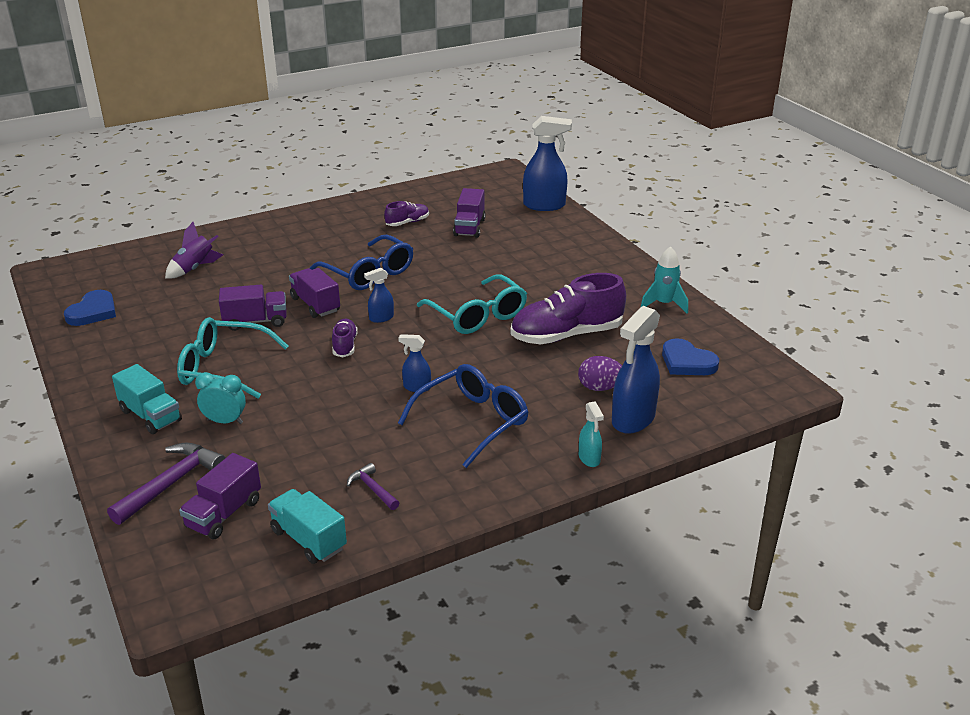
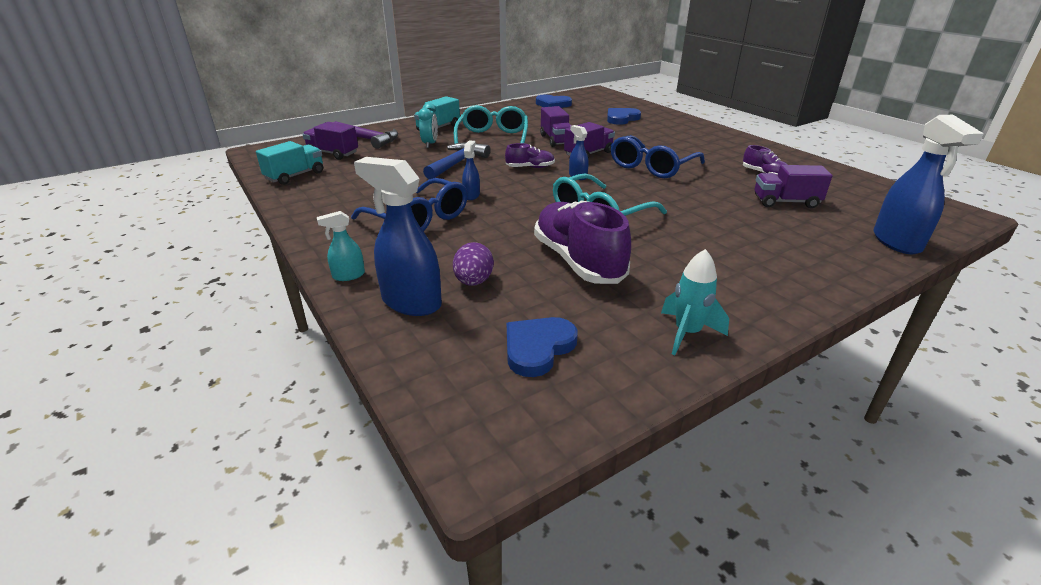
camera: 85 degrees right, 0 degrees up
purple rocket [165,222,223,279] -> blue heart [607,108,641,125]
purple hammer [347,463,399,510] -> none
none -> blue hammer [423,142,491,179]

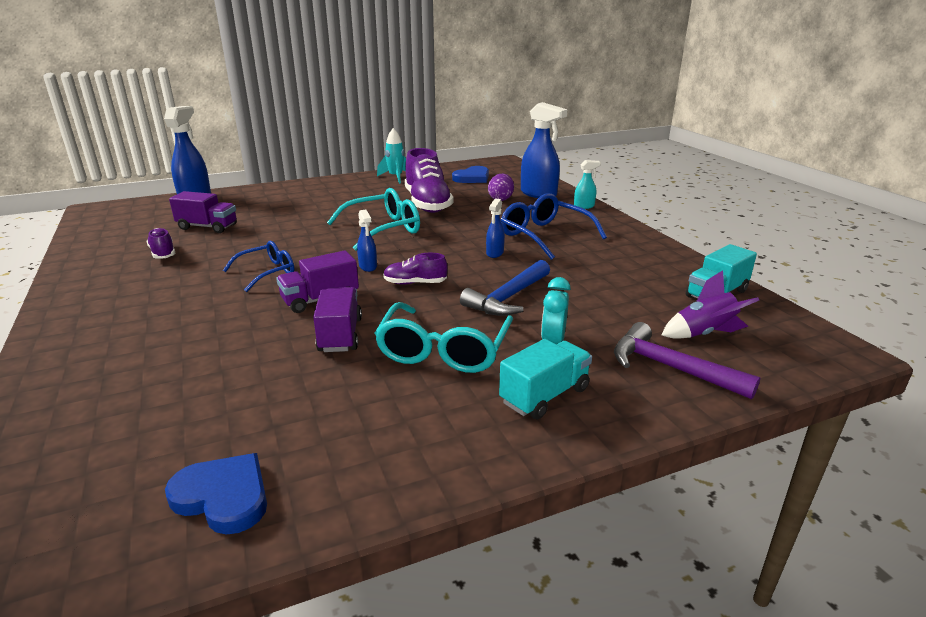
camera: 170 degrees left, 5 degrees down
purple truck [302,122,358,160] -> purple rocket [662,270,759,339]
blue heart [607,108,641,125] -> none
blue glasses [611,135,705,178] -> blue glasses [223,241,295,292], size x0.64

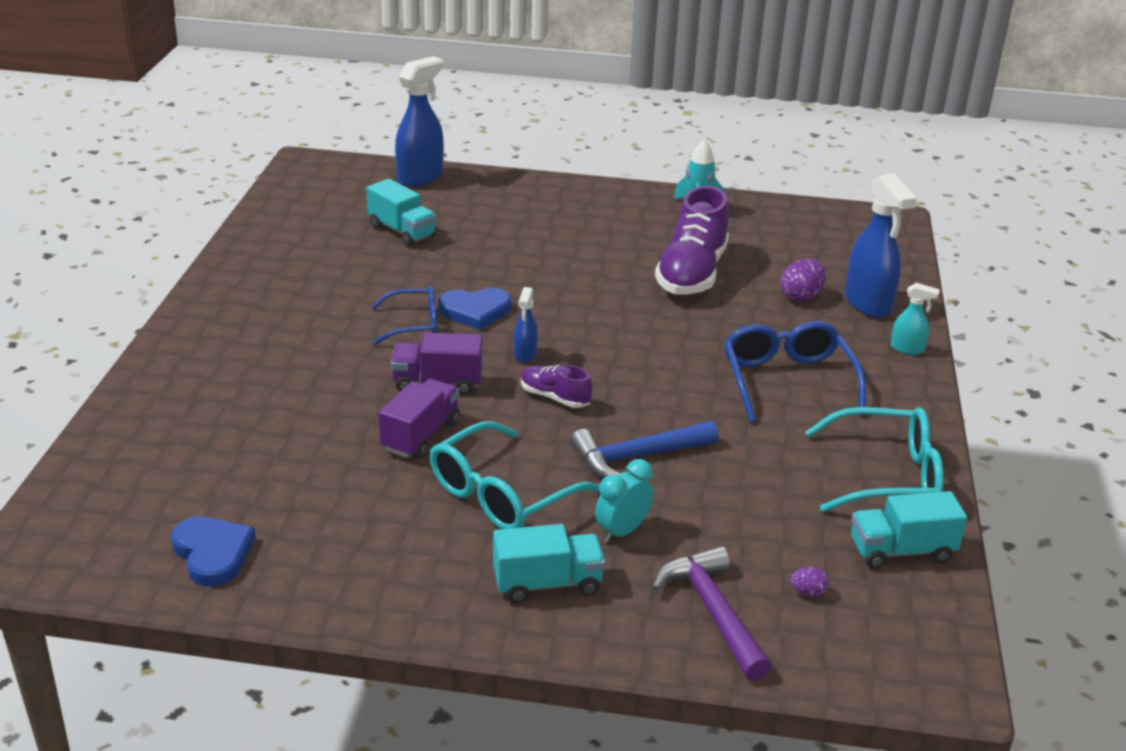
camera: 30 degrees right, 5 degrees up
purple shoe [147,228,176,259] -> none
purple truck [169,191,237,233] -> turquoise truck [366,179,436,246]
turquoise glasses [327,188,420,250] -> turquoise glasses moved to [805,407,944,512]
blue heart [452,166,489,183] -> blue heart moved to [438,288,511,330]
blue spray bottle [486,198,505,258] -> none
purple rocket [662,270,759,339] -> purple egg [790,567,829,597]

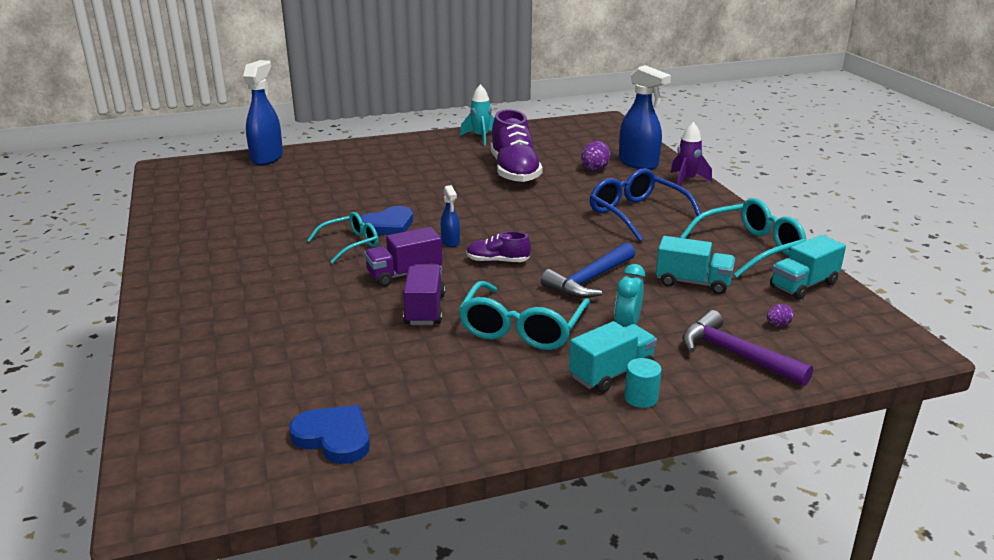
camera: 25 degrees left, 5 degrees down
turquoise truck [366,179,436,246] -> turquoise truck moved to [656,236,735,294]
blue glasses [371,286,437,345] -> turquoise glasses [307,212,378,263]
turquoise spray bottle [891,283,940,355] -> purple rocket [671,122,712,186]
none -> turquoise cylinder [624,358,662,408]

